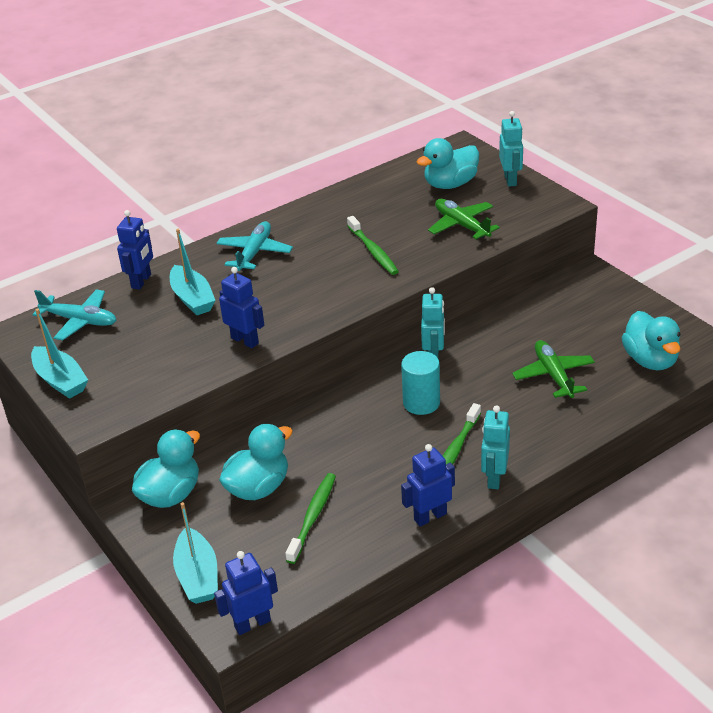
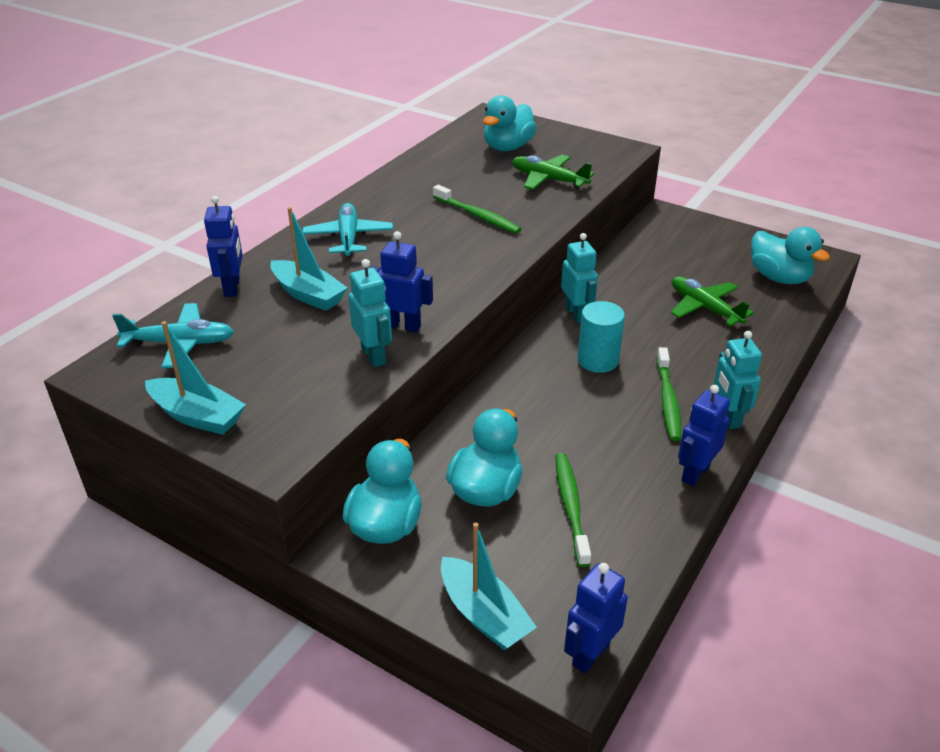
camera: 25 degrees left, 0 degrees up
turquoise robot [499,111,523,187] -> turquoise robot moved to [348,259,392,367]

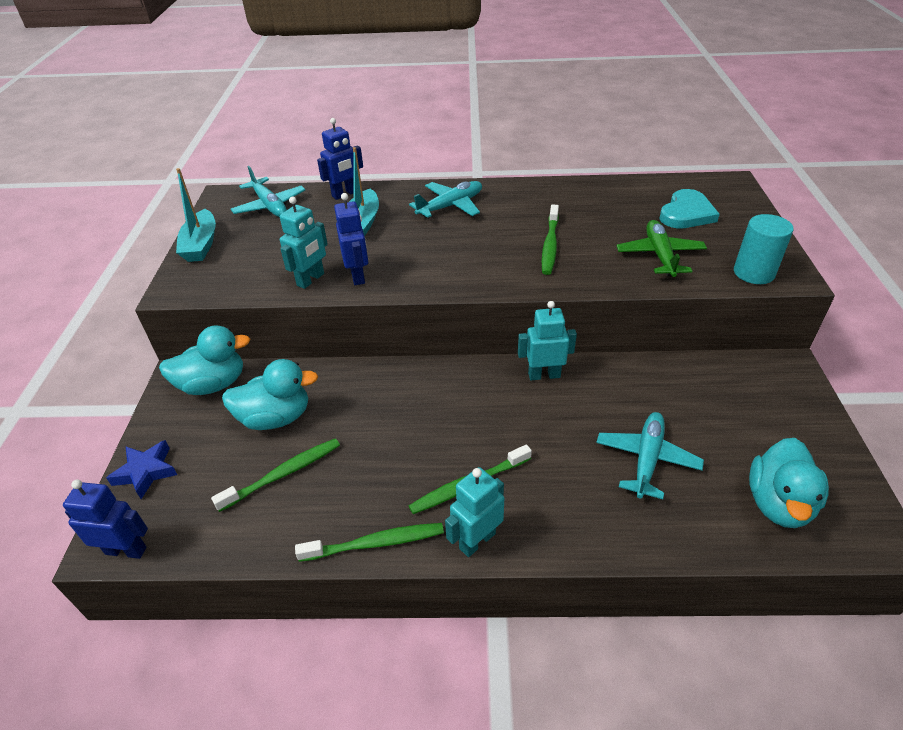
camera: 60 degrees right, 5 degrees up
turquoise boat [441,523,537,651] -> blue star [106,440,177,499]
turquoise duck [483,95,537,151] -> turquoise heart [659,189,720,229]
turquoise robot [561,233,598,323] -> turquoise robot turned 135 degrees counterclockwise [518,301,577,380]
turquoise cylinder [577,301,625,373] -> turquoise cylinder moved to [734,214,794,284]
green plane [671,276,754,326] -> turquoise plane [596,412,704,499]
blue robot [678,385,730,486] -> green toothbrush [295,523,444,562]

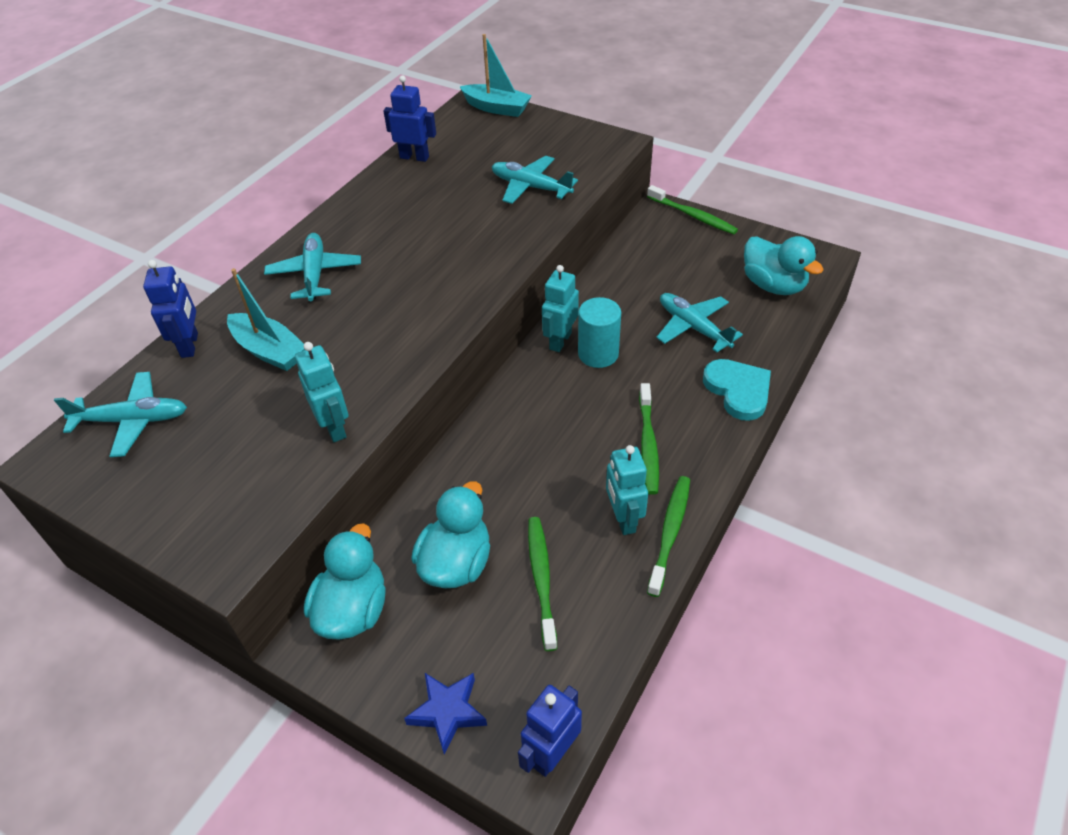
camera: 60 degrees left, 5 degrees up
turquoise boat [176,168,216,262] -> turquoise boat moved to [459,34,532,117]
blue robot [334,193,368,285] -> blue robot moved to [384,75,436,162]
turquoise robot [445,467,504,557] -> turquoise robot moved to [606,445,648,535]
green toothbrush [542,205,559,275] -> green toothbrush moved to [647,185,738,235]
green plane [617,220,707,277] -> turquoise plane [492,156,578,204]
turquoise heart [659,189,720,229] -> turquoise heart moved to [703,359,771,421]
turquoise cylinder [734,214,794,284] -> turquoise cylinder moved to [578,297,621,368]

